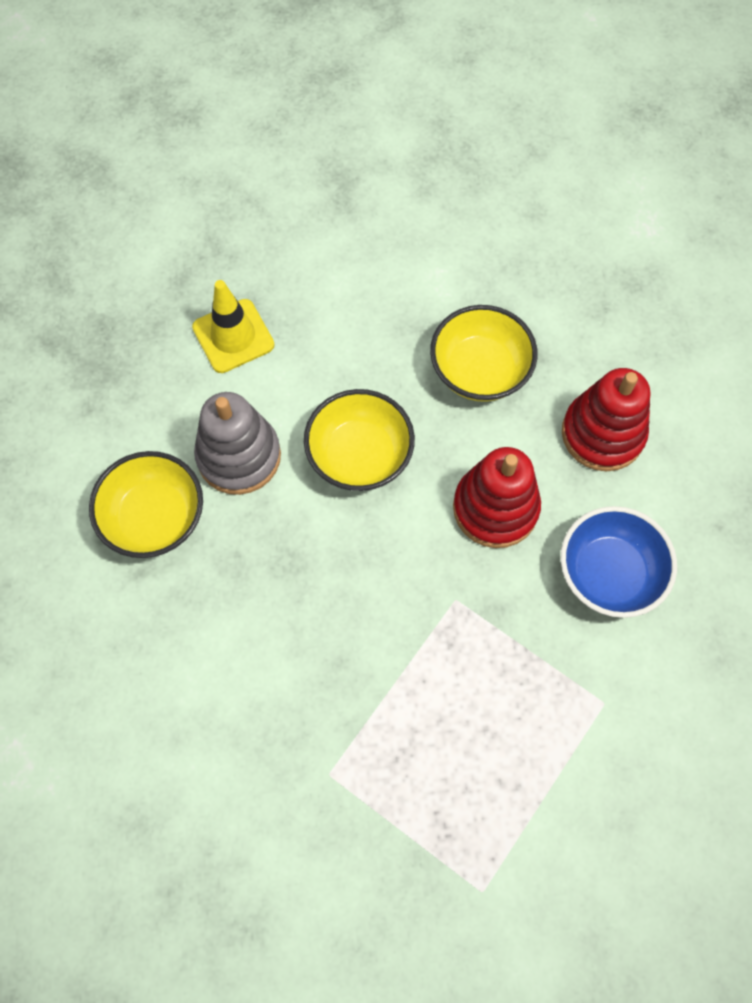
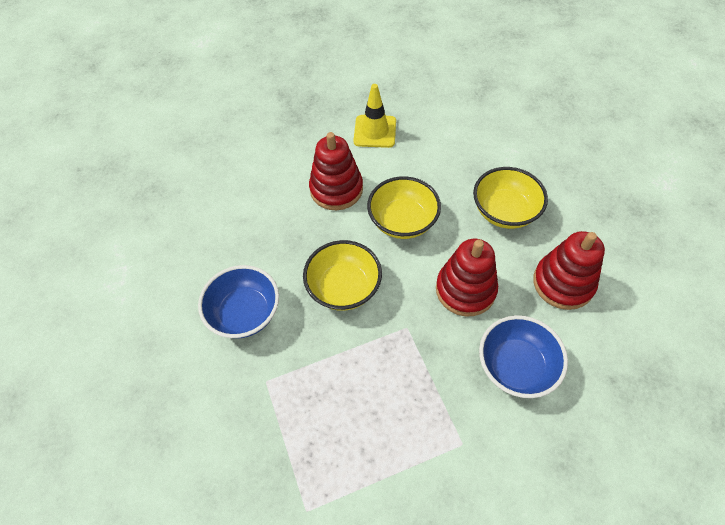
camera: 35 degrees right, 10 degrees down
yellow bowl [89,451,203,558] -> yellow bowl moved to [303,240,382,311]
grey stacking toy [194,392,281,495] -> red stacking toy [309,132,363,210]
none -> blue bowl [198,265,279,338]

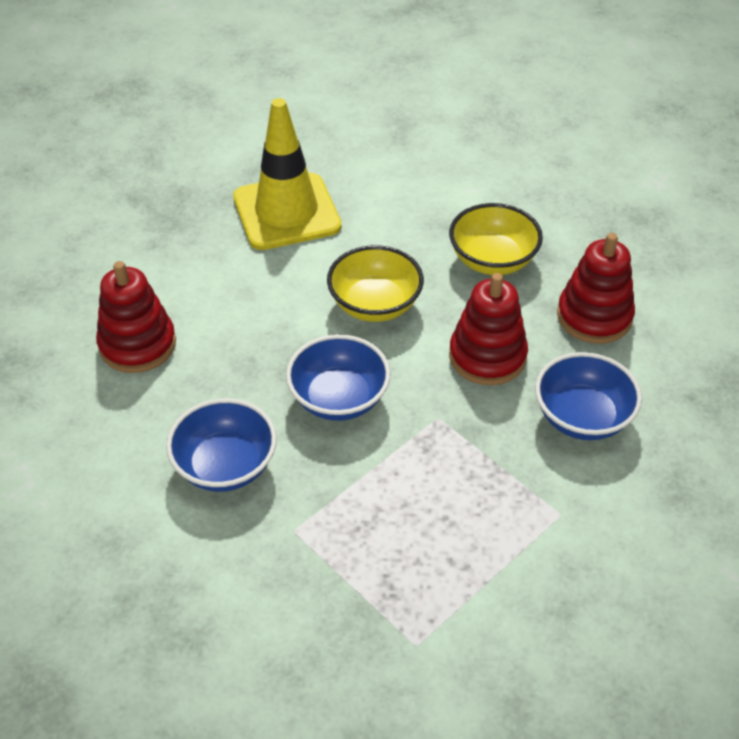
camera: 25 degrees left, 10 degrees down
yellow bowl [303,240,382,311] -> blue bowl [286,334,391,421]
red stacking toy [309,132,363,210] -> red stacking toy moved to [96,261,176,373]
yellow traffic cone [353,84,396,148] -> yellow traffic cone [233,98,341,250], size x1.64

